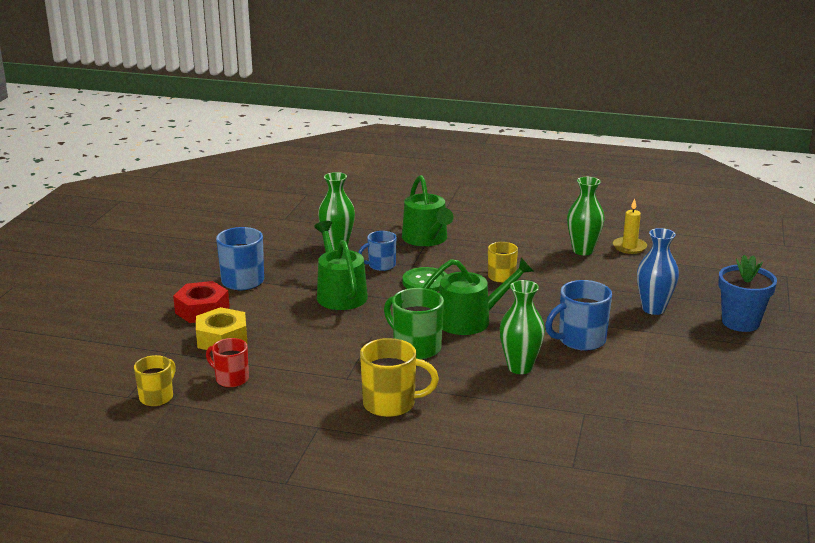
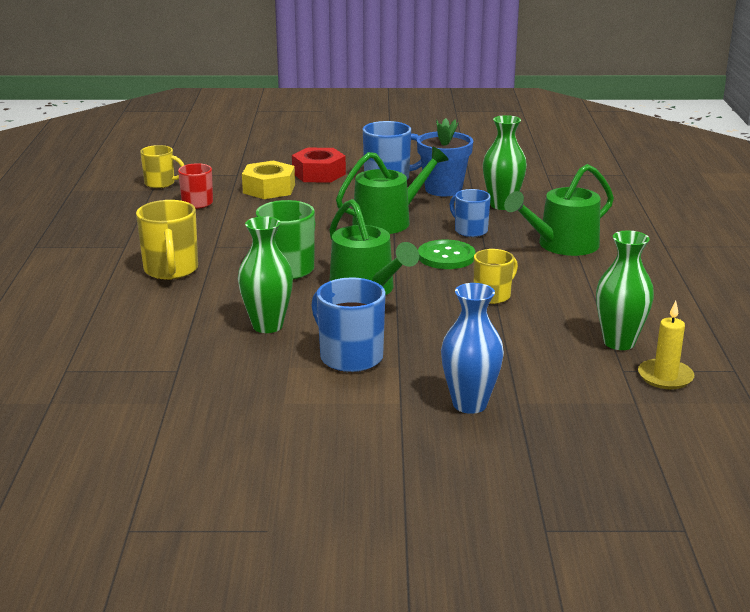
camera: 75 degrees right, 0 degrees up
blue flower pot [718,255,777,332] -> blue flower pot moved to [417,118,473,196]

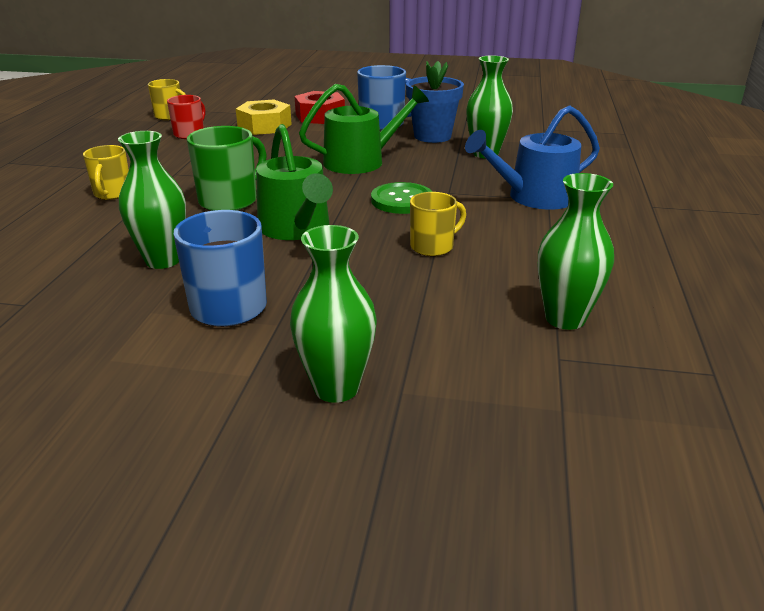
camera: 10 degrees right, 5 degrees up
yellow mug [136,200,198,280] -> yellow mug [83,145,129,200], size x0.65
blue vase [441,283,504,414] -> green vase [290,225,377,403]
blue mug [449,189,491,237] -> none
green watering can [504,164,614,256] -> blue watering can [465,105,600,210]
yellow candle [638,301,694,389] -> none

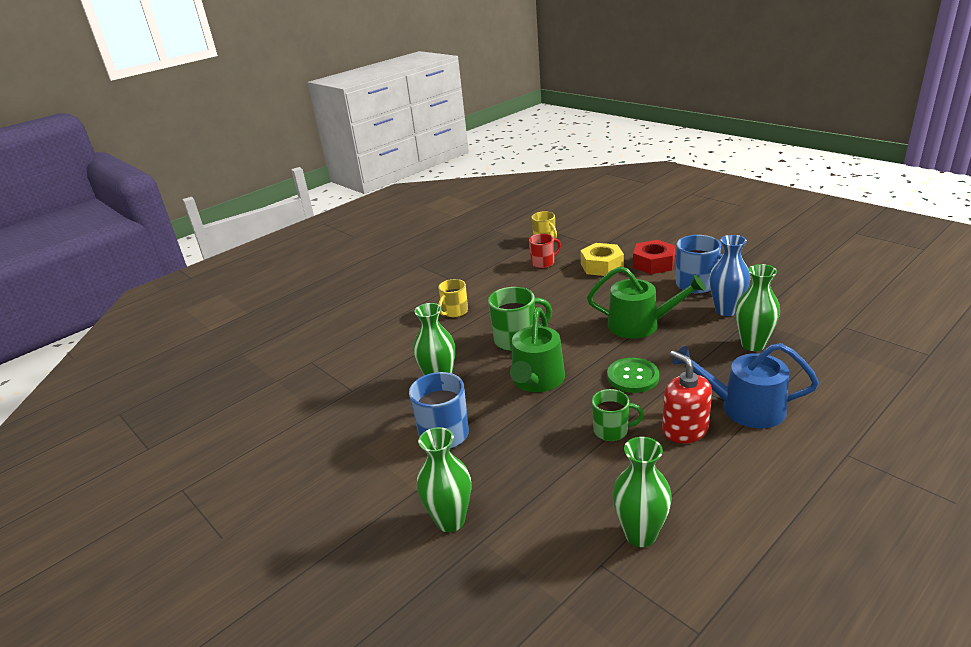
camera: 40 degrees right, 0 degrees up
blue flower pot [406,61,464,143] -> blue vase [709,235,750,316]
yellow mug [410,192,466,256] -> green mug [592,389,644,441]
none -> red soap dispenser [662,351,712,443]

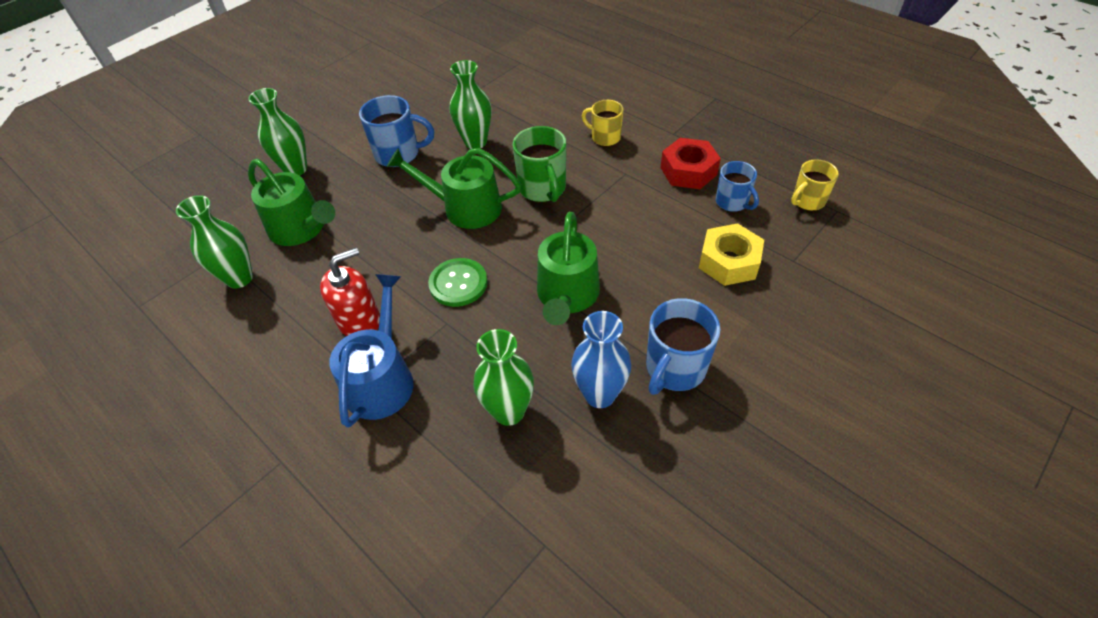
camera: 85 degrees right, 20 degrees up
red mug [529,234,561,268] -> blue mug [716,161,759,212]
green mug [592,389,644,441] -> none
red nut [633,240,675,274] -> red nut moved to [660,138,721,189]
none -> green watering can [248,159,335,246]

